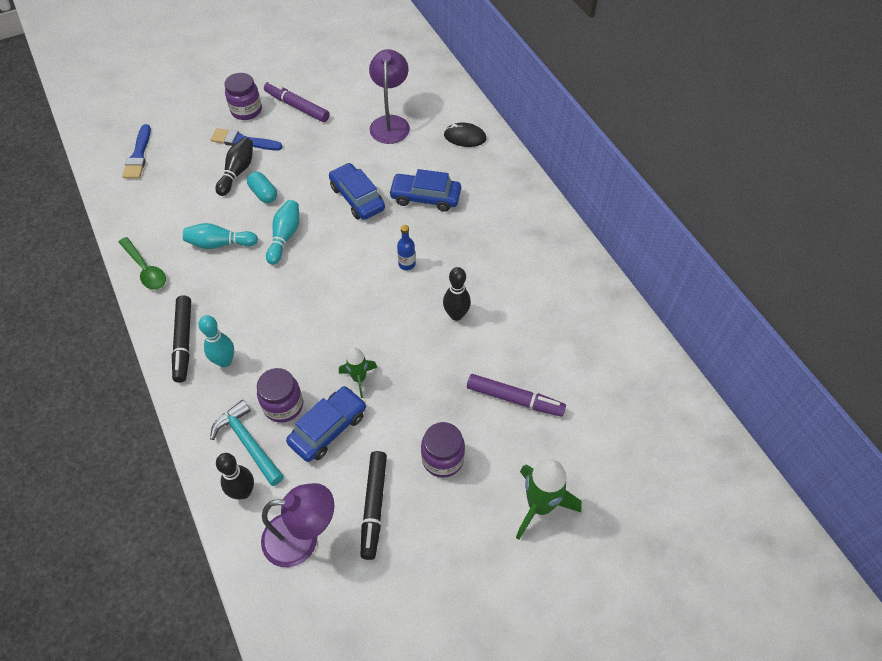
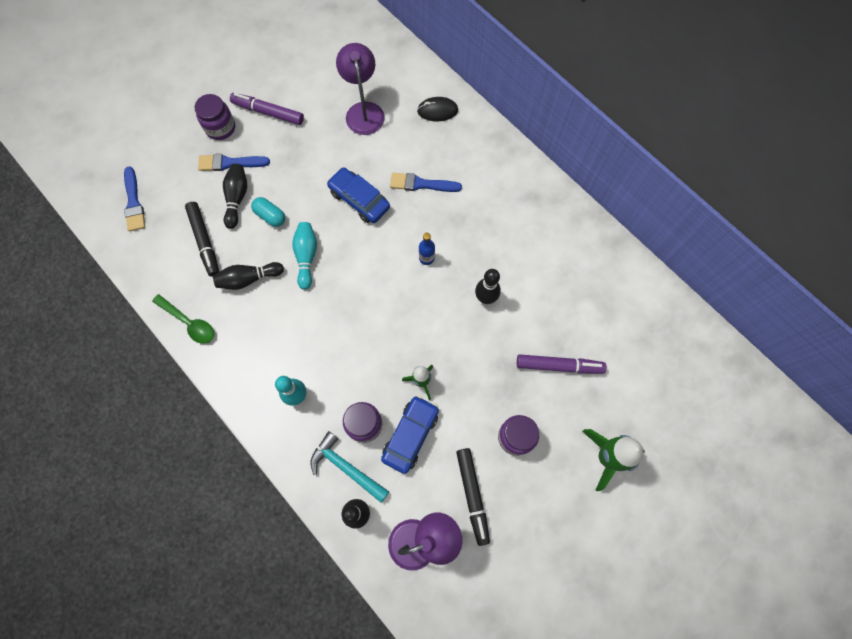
camera: 15 degrees left, 15 degrees up
black marker [172,295,191,382] -> black marker moved to [185,202,219,277]
turquoise bowling pin [183,223,258,249] -> black bowling pin [213,262,284,290]
blue car [389,169,461,212] -> blue brush [390,173,462,192]

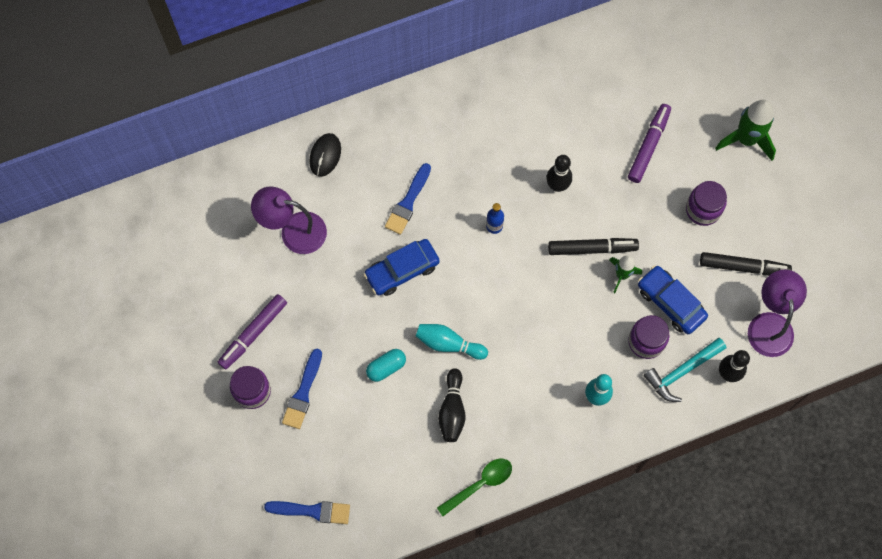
camera: 70 degrees left, 0 degrees up
black marker [185,202,219,277] -> black marker moved to [548,238,639,255]
black bowling pin [223,164,247,229] -> none

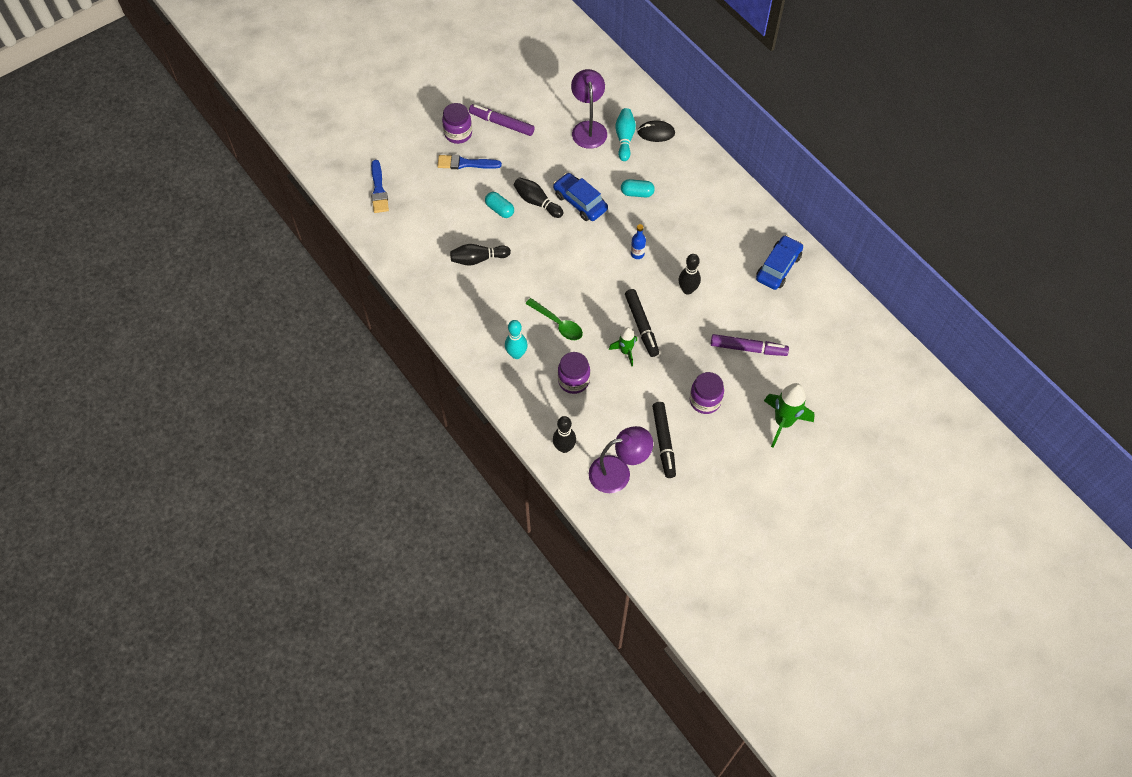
camera: 75 degrees right, 10 degrees down
blue brush [385,163,431,235] -> turquoise capsule [621,179,655,197]
turquoise bowling pin [416,324,488,360] -> turquoise bowling pin moved to [615,108,636,161]
green spoon [437,459,512,516] -> green spoon moved to [525,298,583,340]
blue car [638,265,708,334] -> blue car moved to [756,235,803,290]
turquoise hammer [644,338,726,402] -> none
none -> black bowling pin [514,177,563,218]

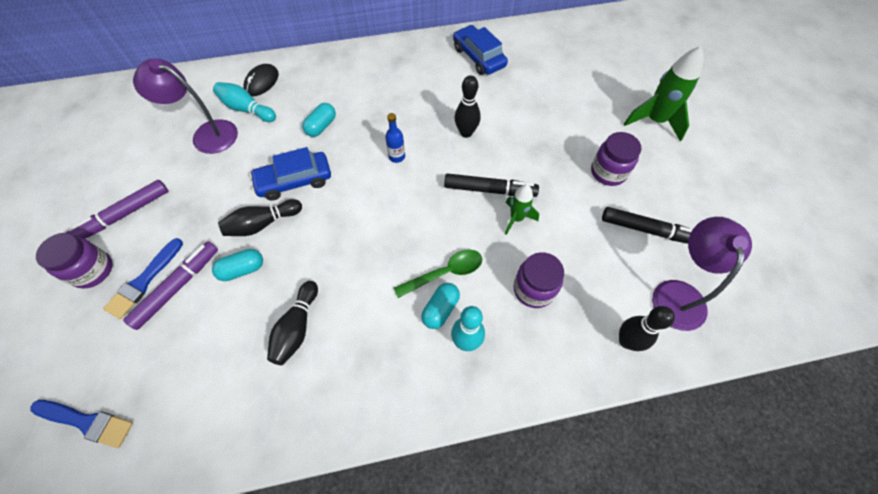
camera: 65 degrees left, 0 degrees up
purple marker [711,334,789,356] -> purple marker moved to [123,241,218,330]
none -> turquoise capsule [421,283,460,329]

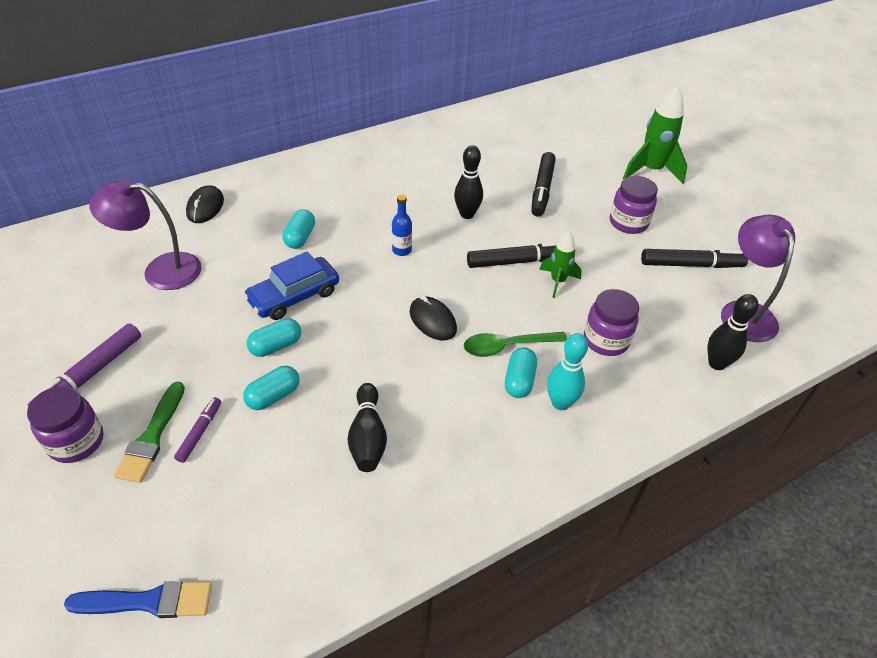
camera: 20 degrees left, 15 degrees down
blue brush [103,238,183,319] -> green brush [114,382,185,483]
purple marker [123,241,218,330] -> purple marker [174,397,221,463], size x0.57
turquoise bowling pin [213,82,276,122] -> none
black bowling pin [218,199,302,236] -> turquoise capsule [247,318,301,357]
green spoon [394,249,482,298] -> green spoon turned 150 degrees counterclockwise [464,332,567,357]
blue car [453,25,508,75] -> none
none -> black mouse [410,295,457,340]
none -> black marker [531,152,556,217]

